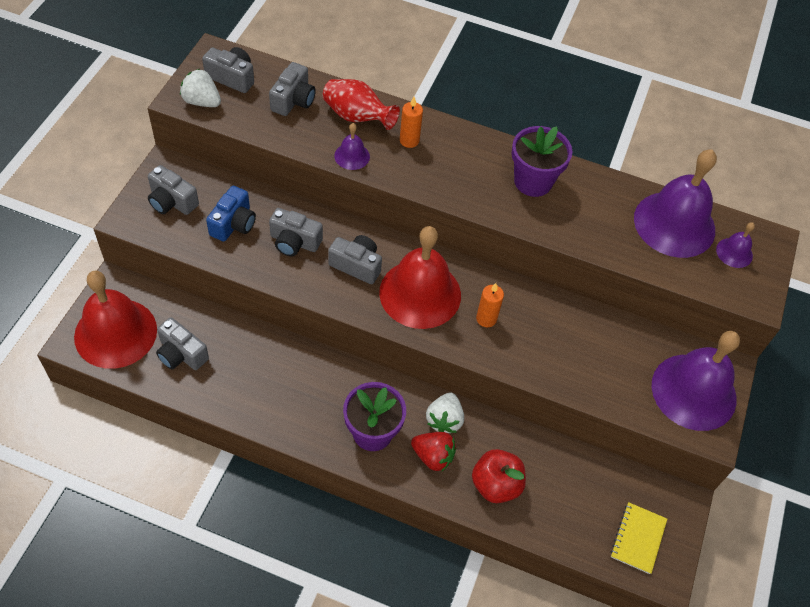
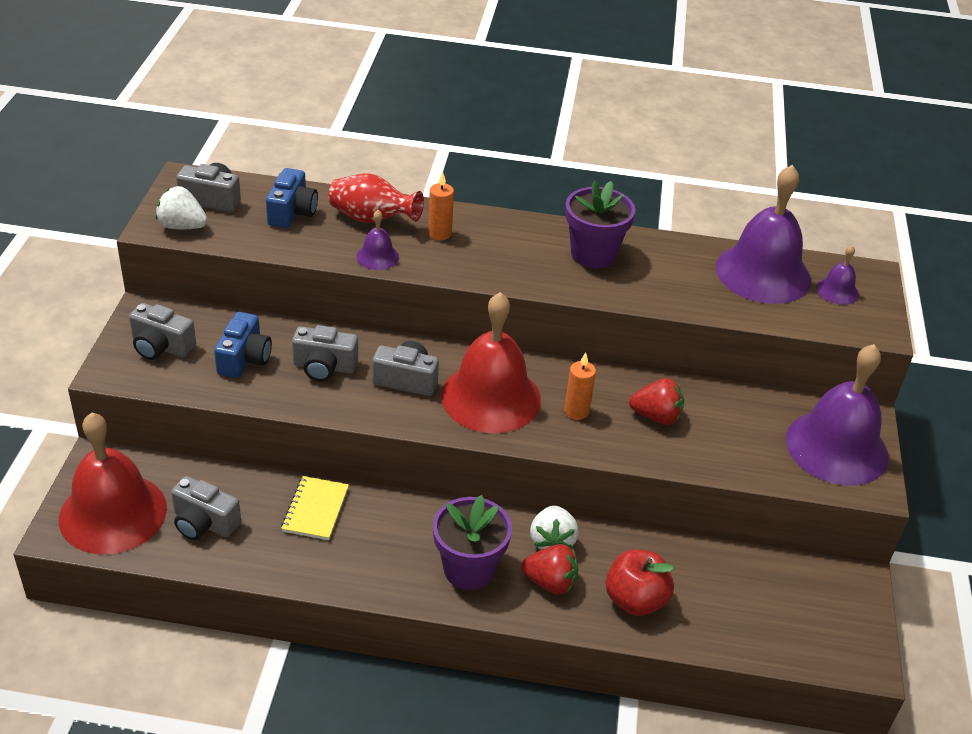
camera: 10 degrees left, 15 degrees down
grey camera [269,62,316,116] -> blue camera [266,168,318,228]
yellow notebook [611,502,667,574] -> yellow notebook moved to [281,476,349,540]
none -> red strawberry [629,378,684,425]

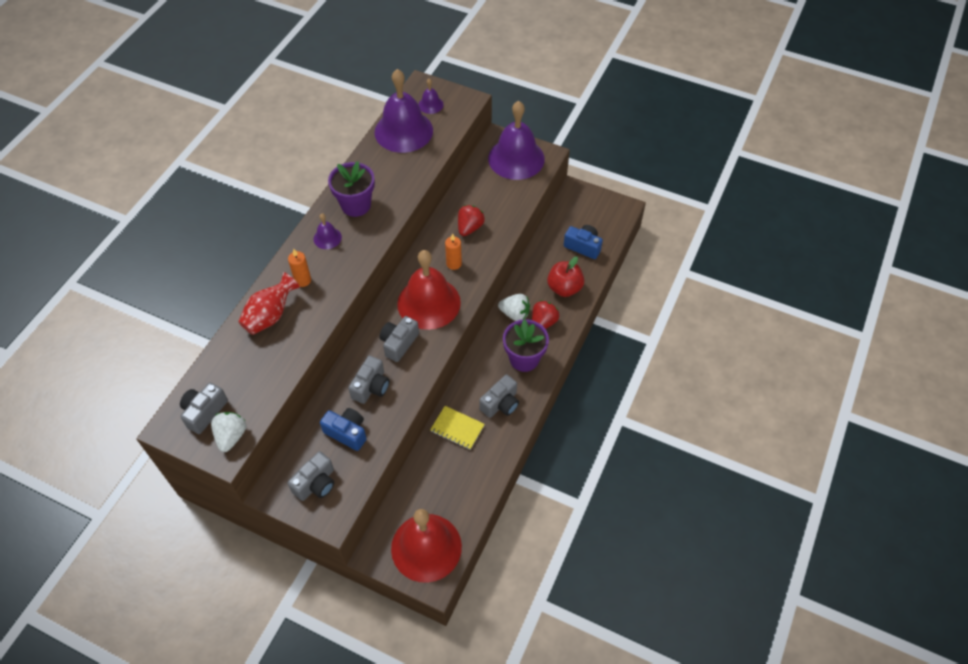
camera: 70 degrees left, 15 degrees up
white strawberry [156,186,208,229] -> white strawberry turned 150 degrees clockwise [211,412,246,452]
grey camera [171,476,241,540] -> grey camera moved to [479,375,519,418]
blue camera [266,168,318,228] -> blue camera moved to [564,225,603,259]
purple bell [356,210,399,270] -> purple bell moved to [314,213,342,249]

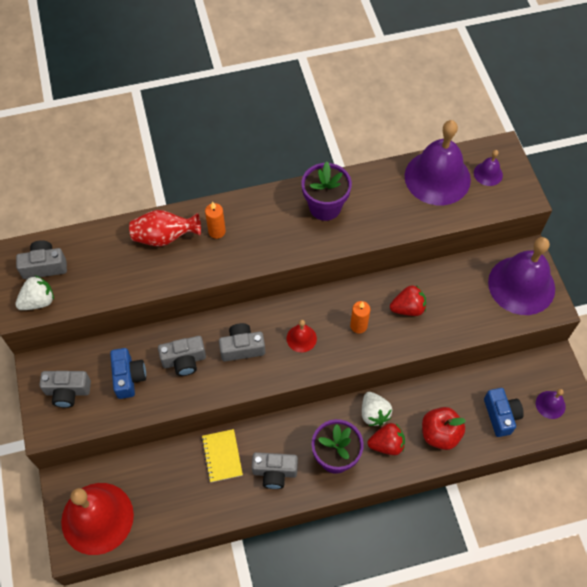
camera: 50 degrees right, 5 degrees up
purple bell [314,213,342,249] -> purple bell moved to [536,389,566,419]
red bell [397,250,461,330] -> red bell [287,320,317,352], size x0.44

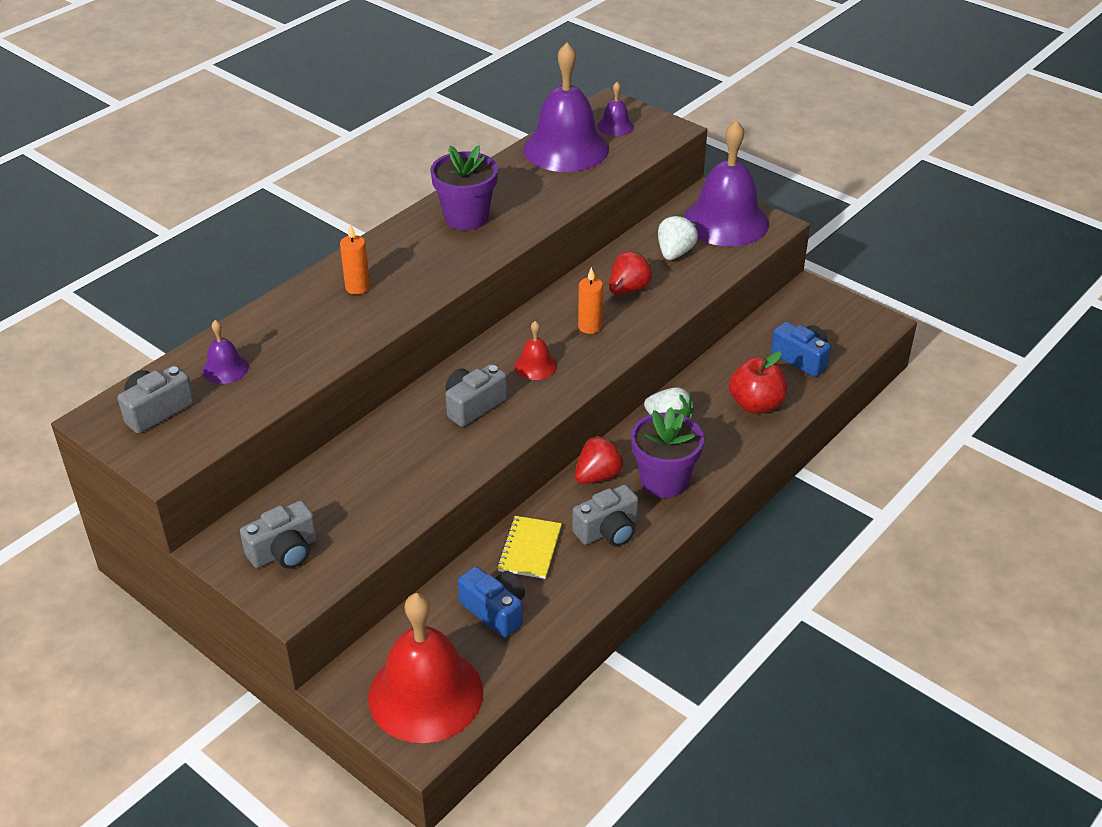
camera: 35 degrees left, 20 degrees down
white strawberry [15,276,54,310] -> white strawberry moved to [658,215,698,260]
blue camera [110,348,146,399] -> blue camera moved to [458,566,525,638]
red vase [129,210,201,246] -> none
grey camera [158,336,206,376] -> none
yellow notebook [201,429,243,482] -> yellow notebook turned 60 degrees clockwise [497,516,562,579]
red strawberry [367,423,405,455] -> red strawberry moved to [575,436,624,484]
purple bell [536,389,566,419] -> purple bell moved to [202,320,249,384]

